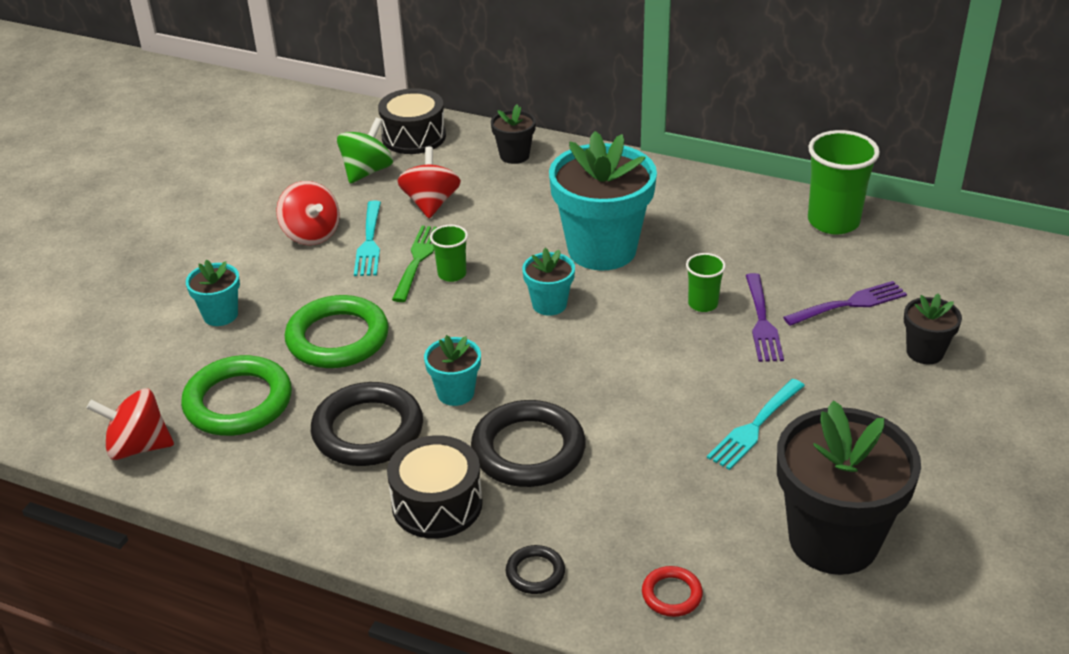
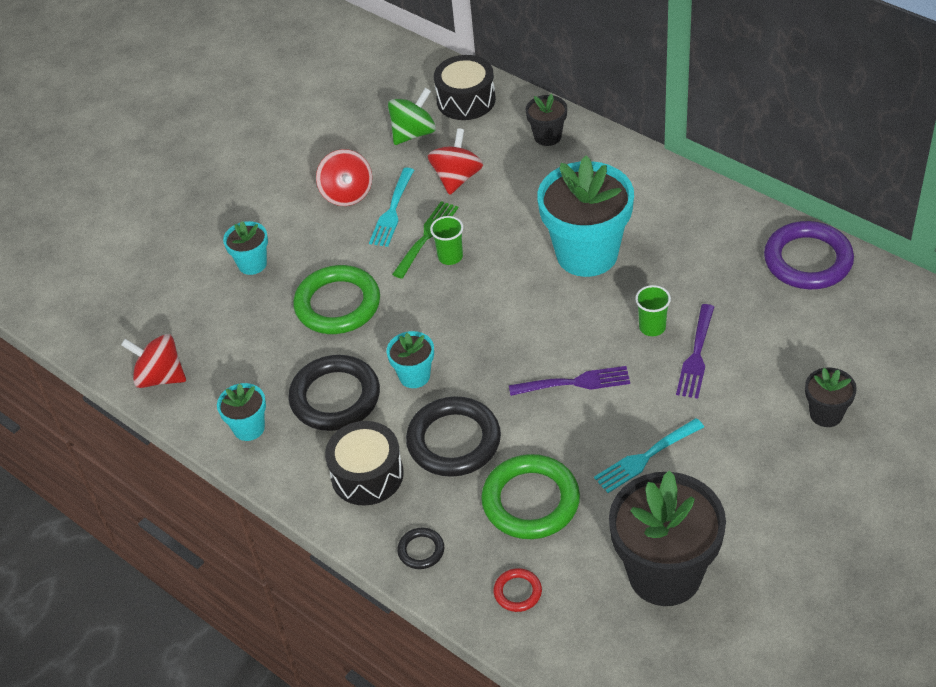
camera: 20 degrees right, 10 degrees up
green ring [181,355,292,436] -> green ring moved to [481,454,580,539]
turquoise flower pot [522,248,575,316] -> turquoise flower pot moved to [217,383,266,441]
purple fork [783,281,907,326] -> purple fork moved to [509,366,630,396]
green cup [808,130,880,235] -> purple ring [764,221,854,289]

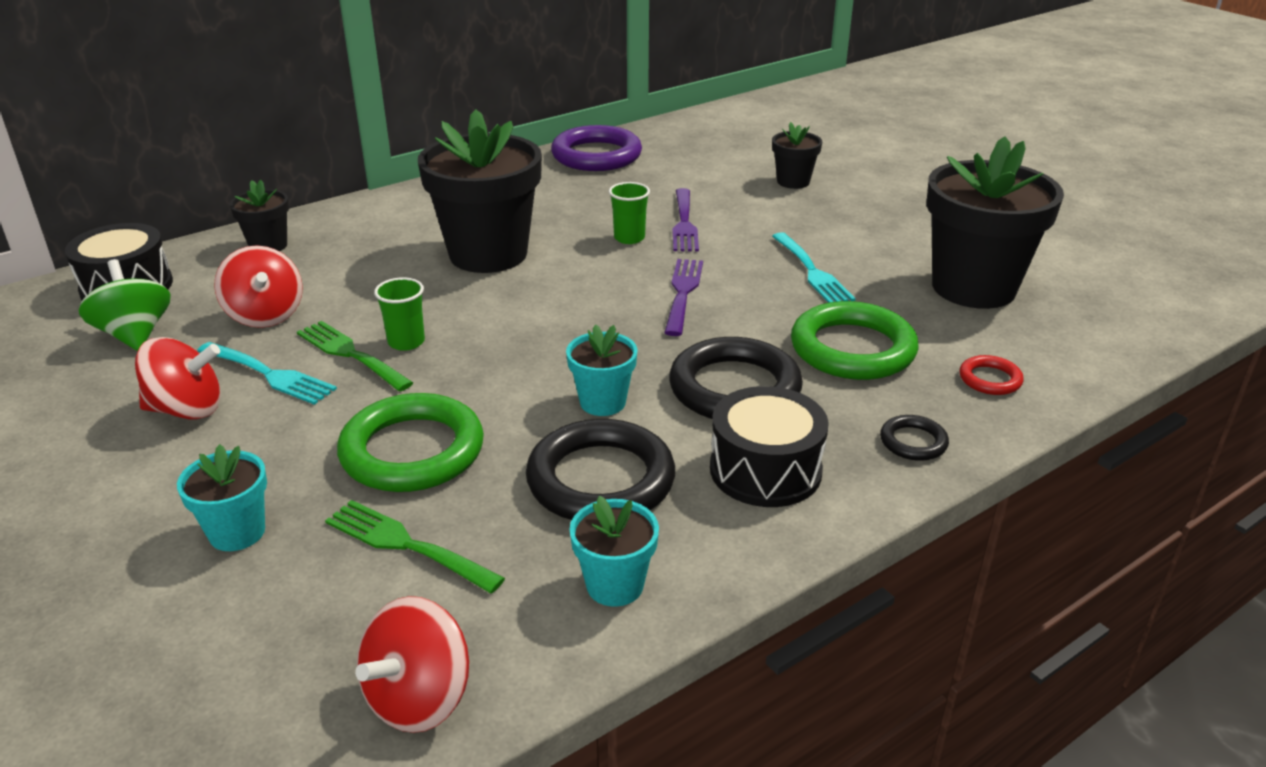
camera: 80 degrees left, 15 degrees down
red spinning top [428,128,483,195] -> red spinning top turned 150 degrees counterclockwise [214,245,303,328]
turquoise flower pot [537,156,634,277] -> black flower pot [418,109,542,273]
purple fork [676,304,714,399] -> purple fork turned 60 degrees clockwise [672,188,699,251]
none -> green fork [325,500,505,594]

